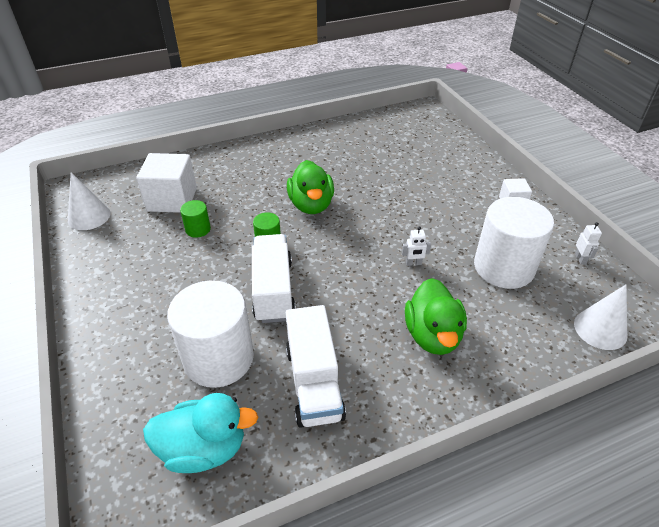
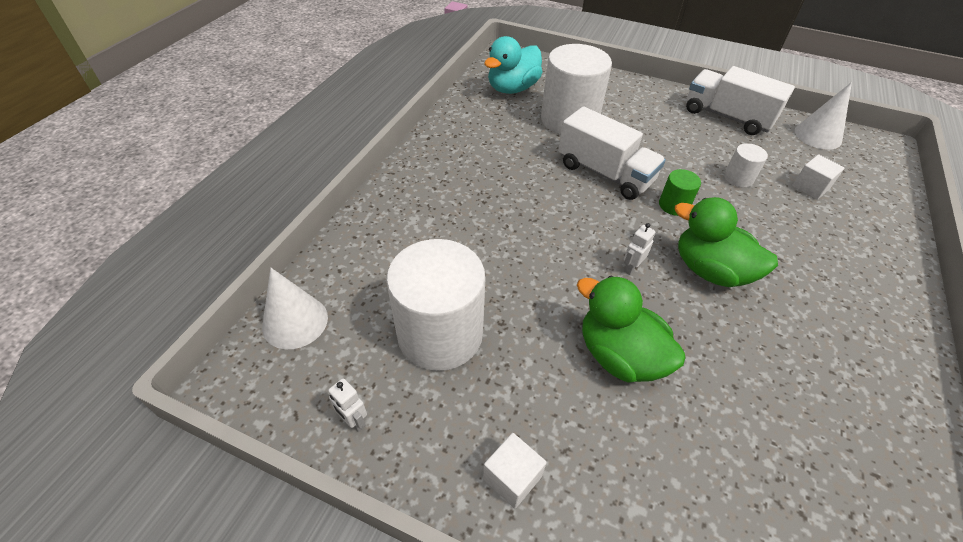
camera: 135 degrees right, 5 degrees up
white cube [136,153,197,213] -> white cube [792,154,844,200], size x0.53
green cylinder [180,200,211,238] -> white cylinder [724,143,768,188]
white truck [286,305,346,428] -> white truck moved to [686,66,795,135]
white robot [402,226,431,266] -> white robot moved to [624,223,655,275]
green duck [405,278,467,355] -> green duck moved to [577,276,686,383]

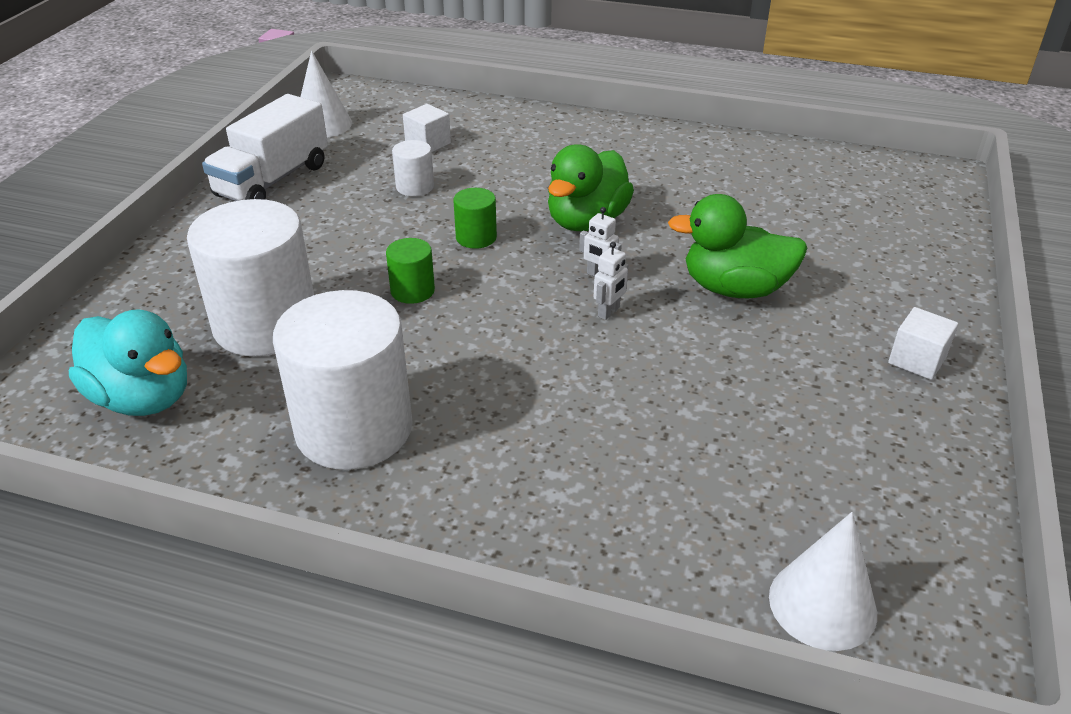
camera: 95 degrees left, 10 degrees down
white robot [328,378,367,432] -> white robot moved to [594,242,628,320]
white cylinder [386,239,486,371] -> white cylinder moved to [273,290,413,470]
white truck [558,106,666,200] -> green cylinder [386,238,435,304]
green duck [577,276,686,383] -> green duck turned 60 degrees clockwise [668,194,807,298]

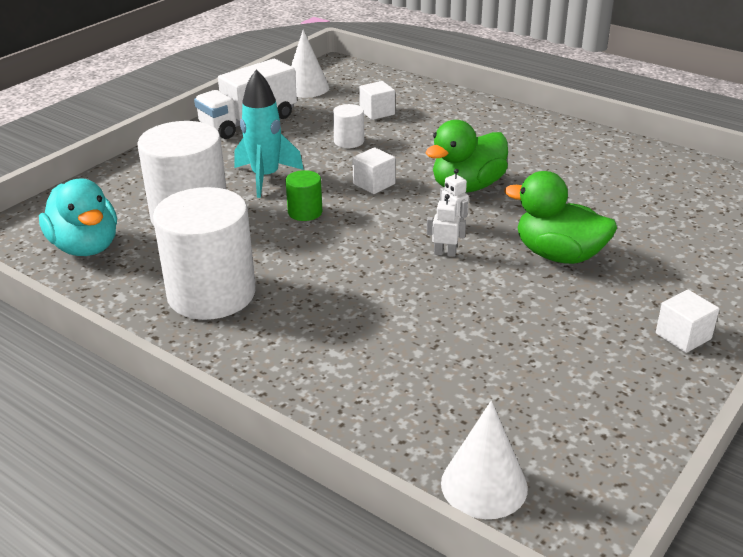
camera: 20 degrees right, 5 degrees down
green cylinder [453,188,497,249] -> white cube [352,147,395,194]
white robot [594,242,628,320] -> white robot turned 135 degrees counterclockwise [427,194,466,257]
none -> turquoise rocket [235,69,304,198]

